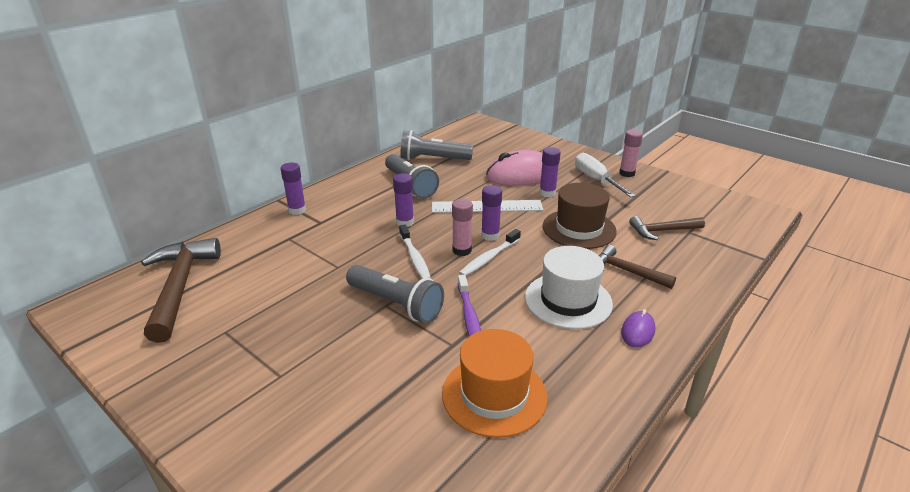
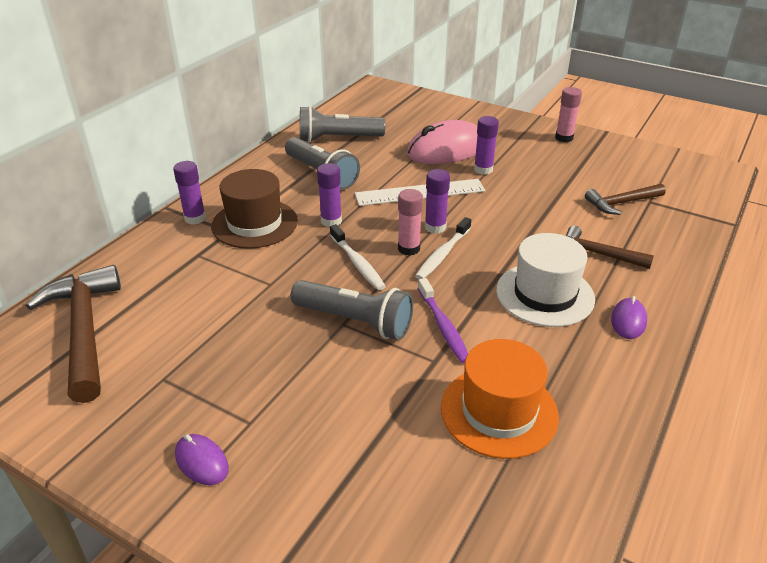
camera: 10 degrees left, 5 degrees up
brown hat [543,183,617,249] -> brown hat moved to [211,169,298,249]
white screwdriver [575,153,636,198] -> none
none -> purple mouse [175,434,229,485]

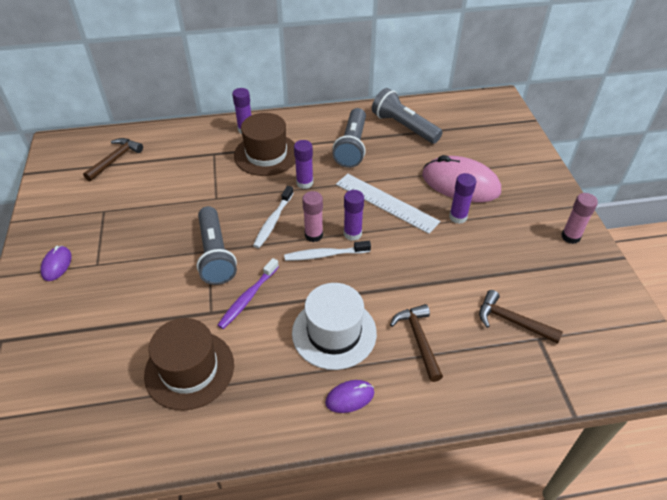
camera: 50 degrees right, 10 degrees up
brown hammer [26,265,121,403] -> brown hammer [83,138,143,181], size x0.57
orange hat [441,339,559,459] -> brown hat [144,318,234,411]

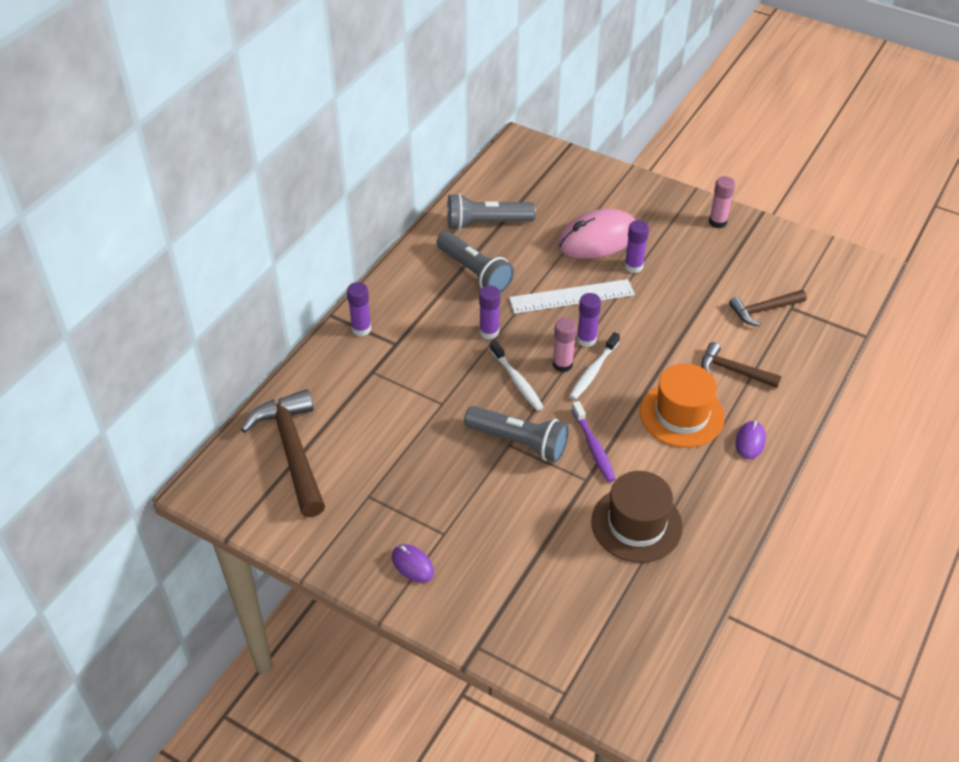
camera: 50 degrees left, 0 degrees up
brown hammer [83,138,143,181] -> brown hammer [241,389,325,517], size x1.74
brown hat [234,113,296,176] -> none
white hat [292,283,377,370] -> orange hat [640,364,725,448]

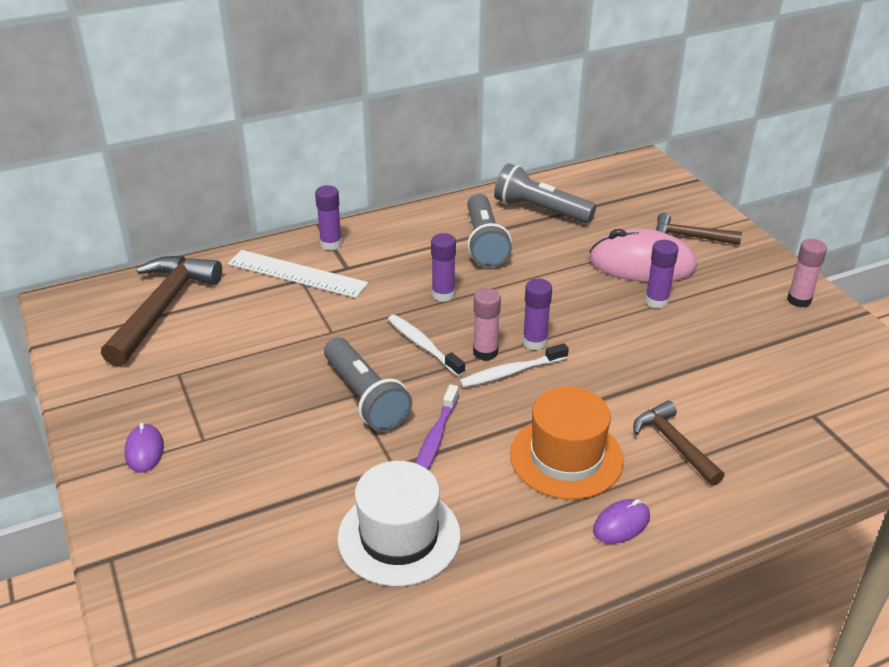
camera: 35 degrees right, 10 degrees down
white toothbrush [490,341,543,411] -> white toothbrush turned 135 degrees clockwise [388,315,465,377]
white ruler [509,279,635,314] -> white ruler moved to [228,250,368,298]
brown hat [591,471,683,563] -> white hat [337,461,461,586]
brown hammer [729,290,807,326] -> brown hammer moved to [656,212,742,245]

